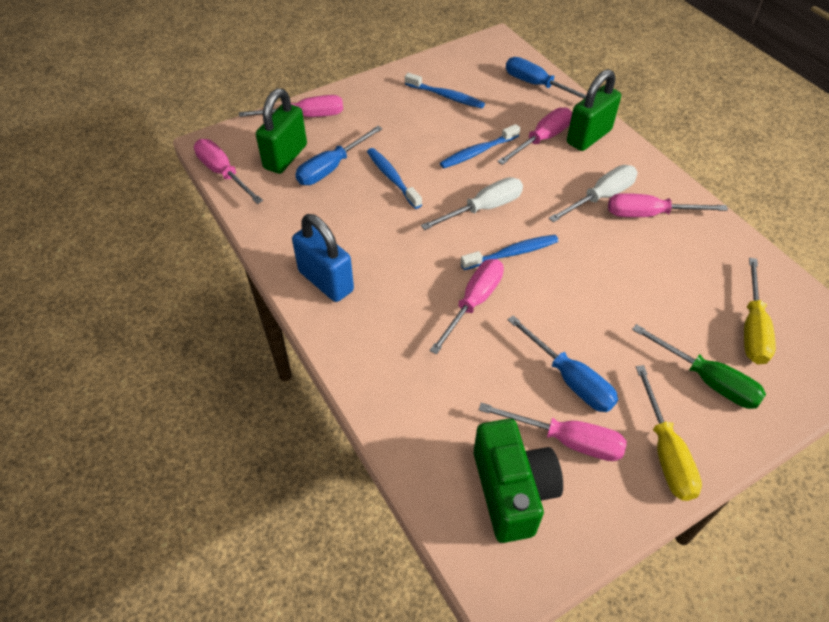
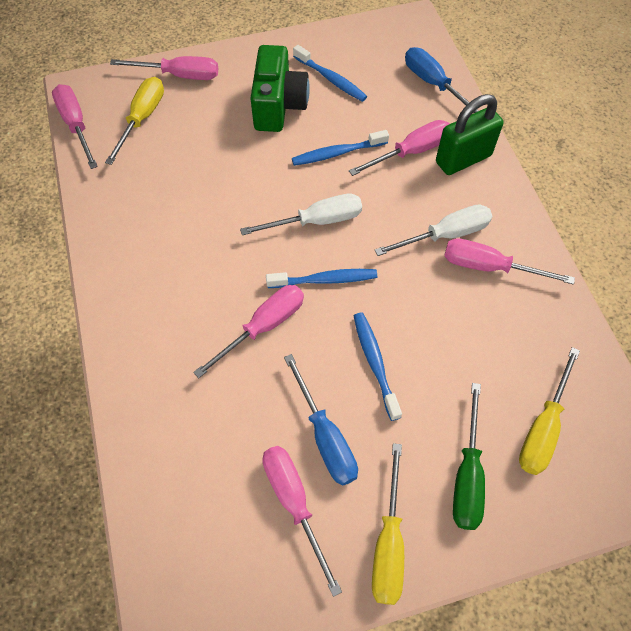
camera: 15 degrees right, 10 degrees up
green padlock [256,88,307,174] -> yellow screwdriver [105,77,164,165]
blue padlock [292,214,354,302] -> none
blue screwdriver [295,126,383,185] -> none
blue toothbrush [367,148,422,209] -> blue toothbrush moved to [354,312,402,421]
green camera [474,419,563,543] -> green camera moved to [250,45,310,132]
pink screwdriver [479,403,627,461] -> pink screwdriver turned 150 degrees counterclockwise [262,446,342,597]
green screwdriver [632,324,766,409] -> green screwdriver turned 45 degrees clockwise [453,383,485,530]

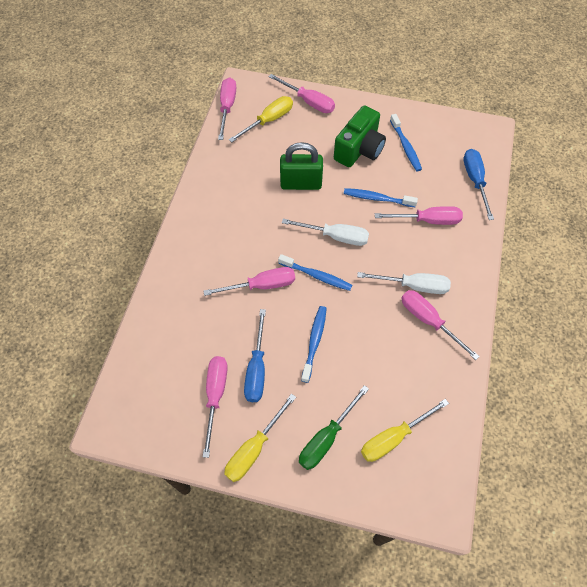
camera: 30 degrees right, 0 degrees up
green padlock [436,94,503,175] -> green padlock moved to [280,142,323,190]

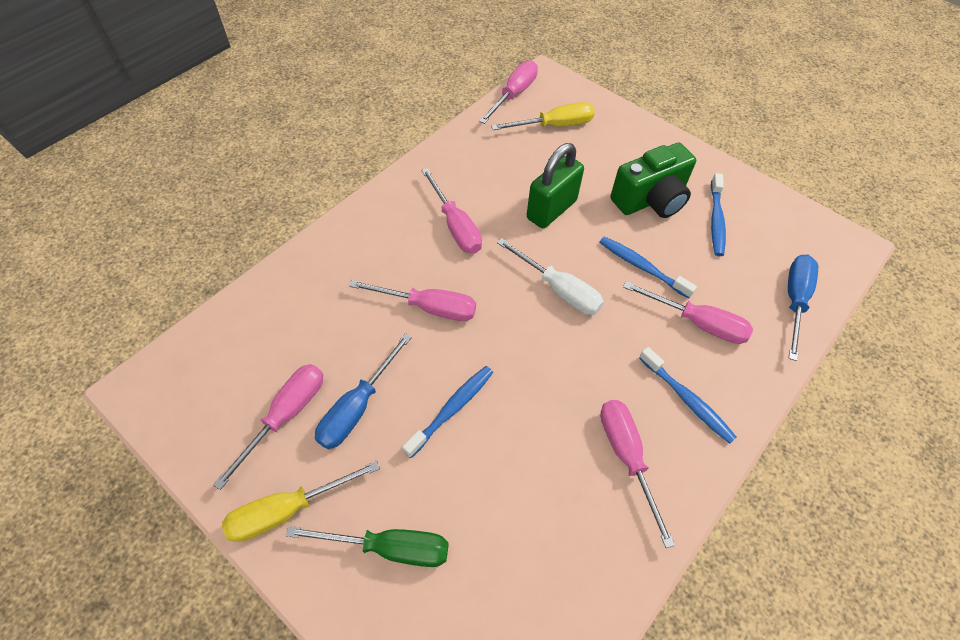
camera: 25 degrees right, 5 degrees down
pink screwdriver [269,74,335,113] -> pink screwdriver moved to [421,168,482,254]
blue toothbrush [278,254,352,291] -> blue toothbrush moved to [639,347,737,444]
green padlock [280,142,323,190] -> green padlock turned 75 degrees counterclockwise [527,143,584,228]
green screwdriver [299,385,369,470] -> green screwdriver turned 150 degrees counterclockwise [286,526,449,567]
white screwdriver [357,272,451,294] -> none
yellow screwdriver [361,399,449,462] -> none

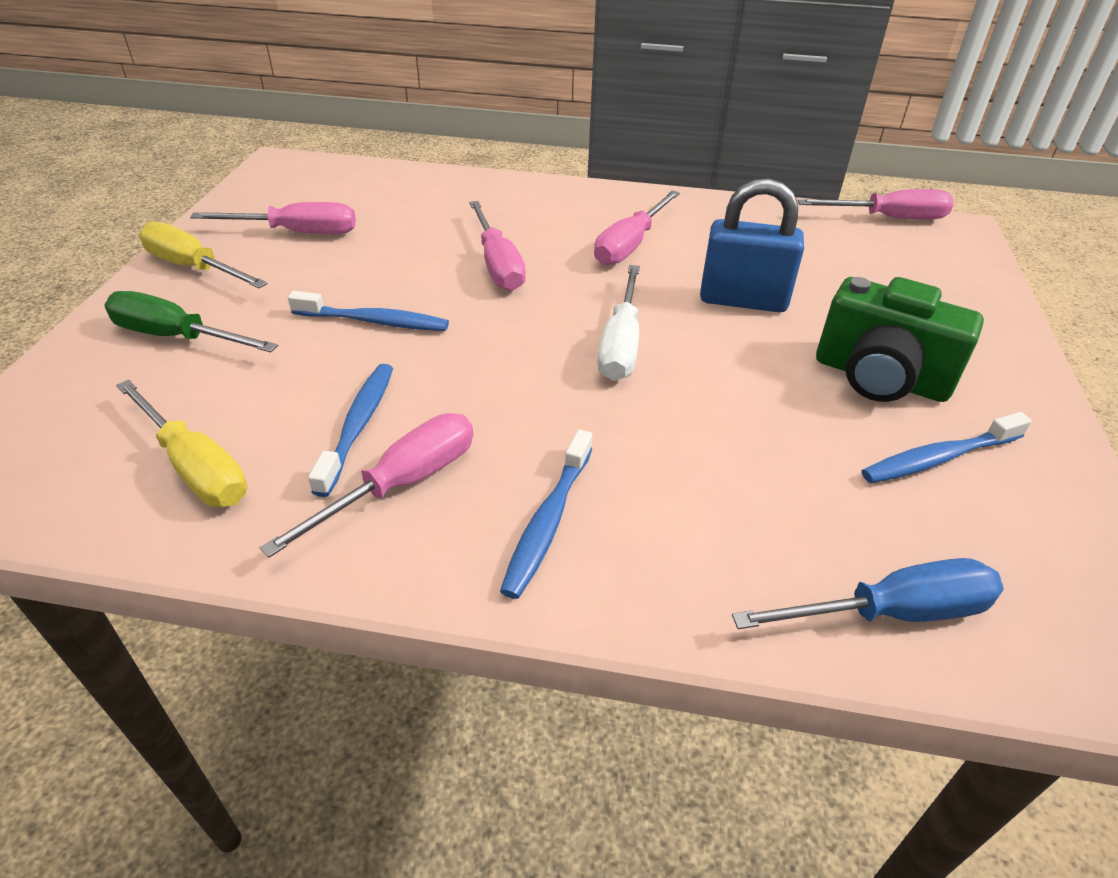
camera: 60 degrees right, 15 degrees down
green screwdriver [286,526,449,567] -> green screwdriver turned 135 degrees clockwise [104,291,278,353]
blue screwdriver [315,333,412,449] -> none
yellow screwdriver [491,102,595,130] -> yellow screwdriver moved to [116,380,247,507]
green padlock [527,143,584,228] -> blue padlock [700,178,804,312]
blue toothbrush [599,236,697,299] -> blue toothbrush moved to [308,364,393,497]
pink screwdriver [623,281,753,344] -> none

